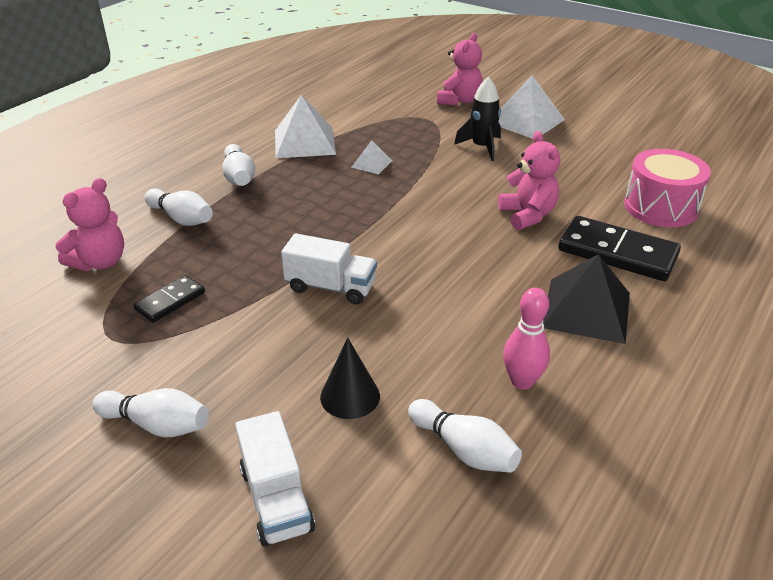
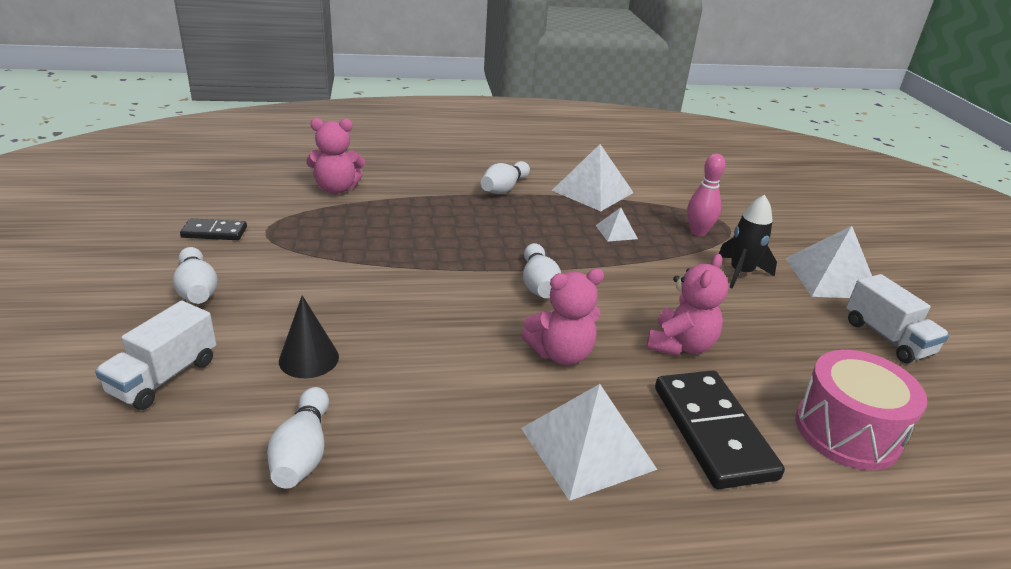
camera: 45 degrees right, 5 degrees down
black domino [134,275,205,323] -> black domino moved to [180,219,247,240]
white bowling pin [145,188,213,226] -> white bowling pin moved to [523,243,561,298]
white truck [281,233,377,304] -> white truck moved to [846,274,949,363]
pink teddy bear [437,33,483,106] -> pink teddy bear moved to [521,269,604,365]
pink bowling pin [503,288,550,389] -> pink bowling pin moved to [687,154,726,236]
black pyramid [543,254,630,344] -> white pyramid [521,384,658,501]

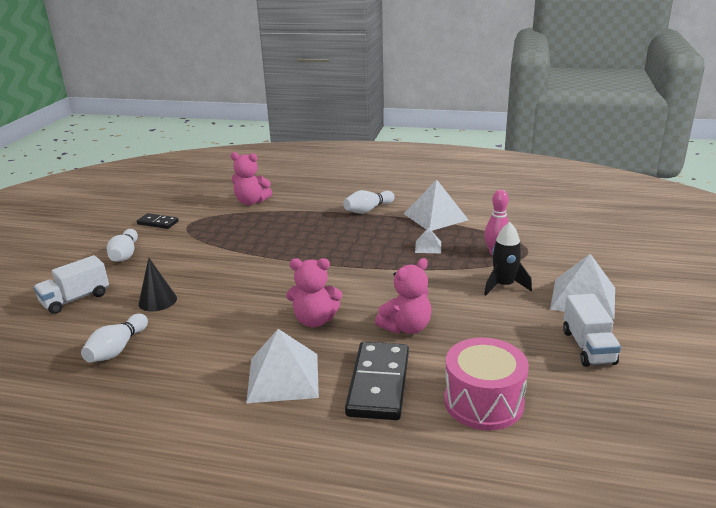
camera: 25 degrees right, 5 degrees down
white bowling pin [523,243,561,298] -> none

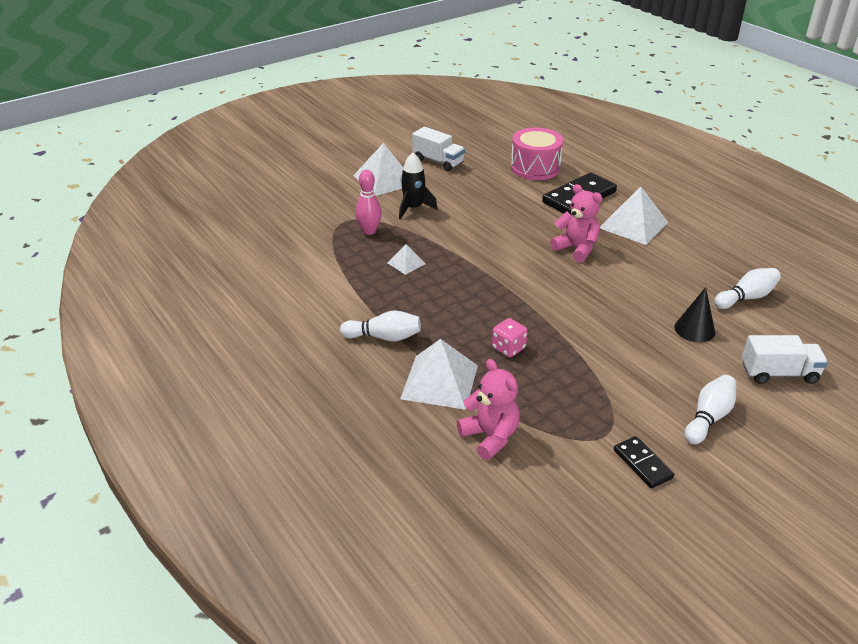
camera: 140 degrees left, 10 degrees up
pink teddy bear [375,258,431,334] -> none
white pyramid [404,180,468,231] -> white pyramid moved to [400,339,478,410]
white truck [563,294,621,367] -> white truck turned 90 degrees clockwise [412,127,465,171]
none -> pink dice [492,318,528,357]

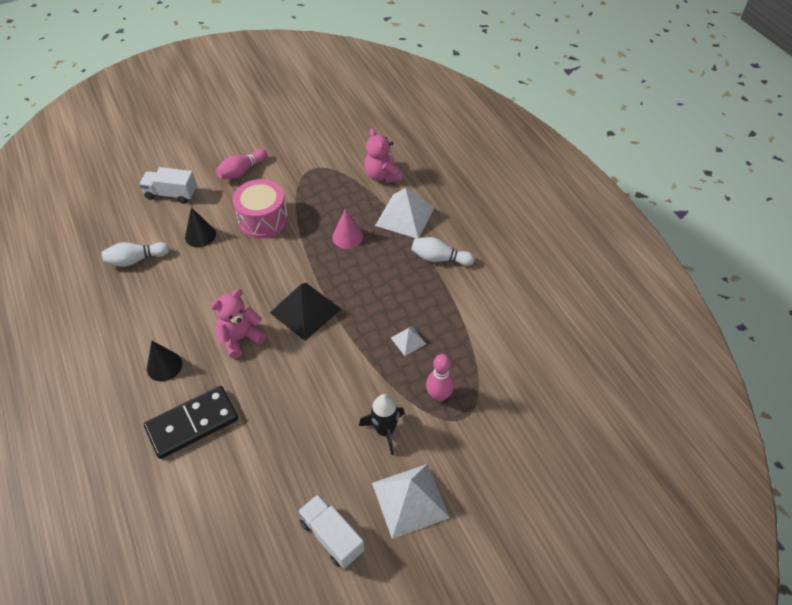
camera: 170 degrees left, 15 degrees up
pink dice [492,318,528,357] -> pink cone [332,209,363,249]
pink drum [511,127,563,180] -> pink drum moved to [233,179,288,238]
pink teddy bear [550,184,602,262] -> pink teddy bear turned 90 degrees clockwise [211,289,266,358]
white pyramid [600,186,669,245] -> black cone [147,341,182,382]
black domino [614,436,674,488] -> none
white bowling pin [684,375,736,444] -> pink bowling pin [215,149,268,179]
none -> black pyramid [270,283,341,341]

